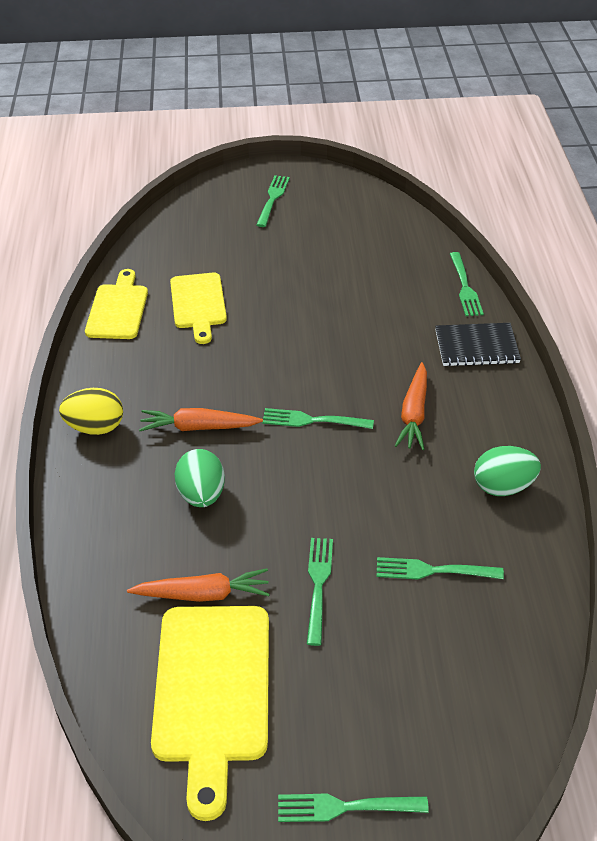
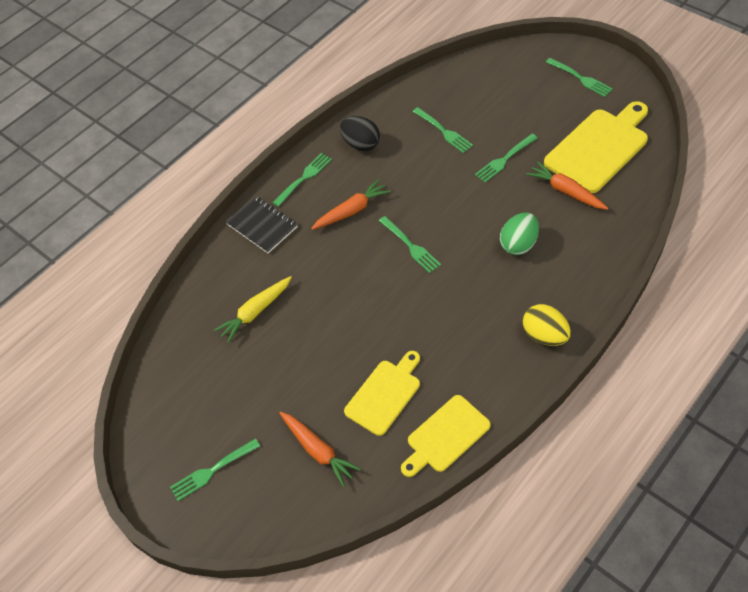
camera: 130 degrees left, 10 degrees up
orange carrot [139,408,263,431] -> orange carrot moved to [279,412,361,487]
green fork [450,252,484,316] -> green fork moved to [272,153,332,207]
green egg [474,446,541,496] -> black egg [340,116,380,151]
none -> yellow carrot [214,276,292,343]

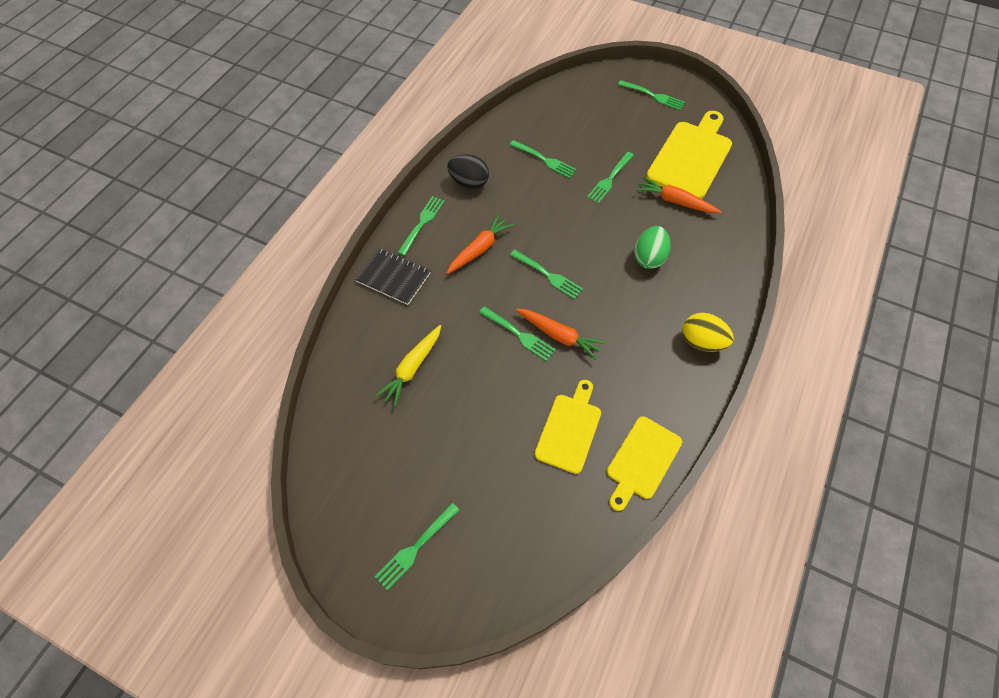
camera: 20 degrees left, 5 degrees up
orange carrot [279,412,361,487] -> orange carrot moved to [516,309,606,360]
none -> green fork [479,306,556,361]

